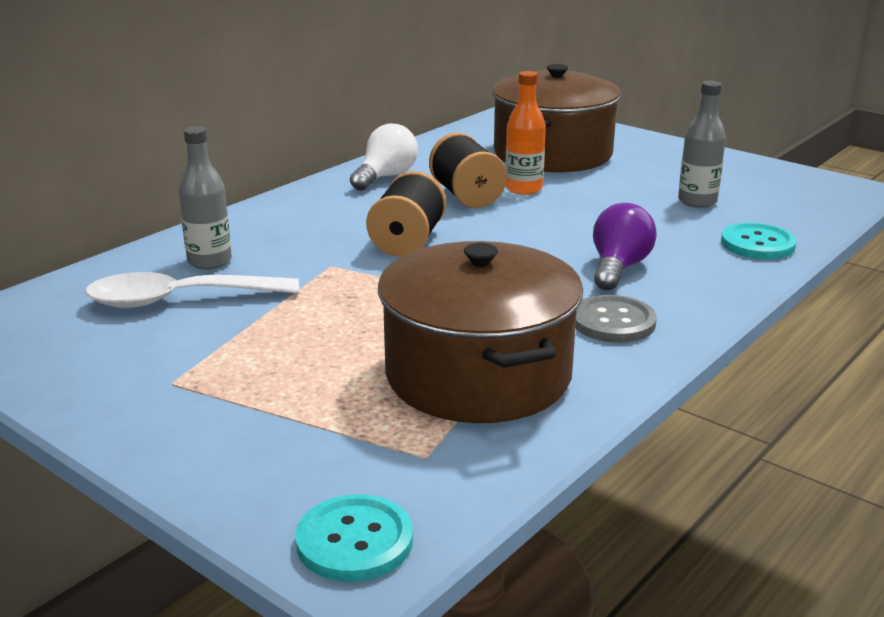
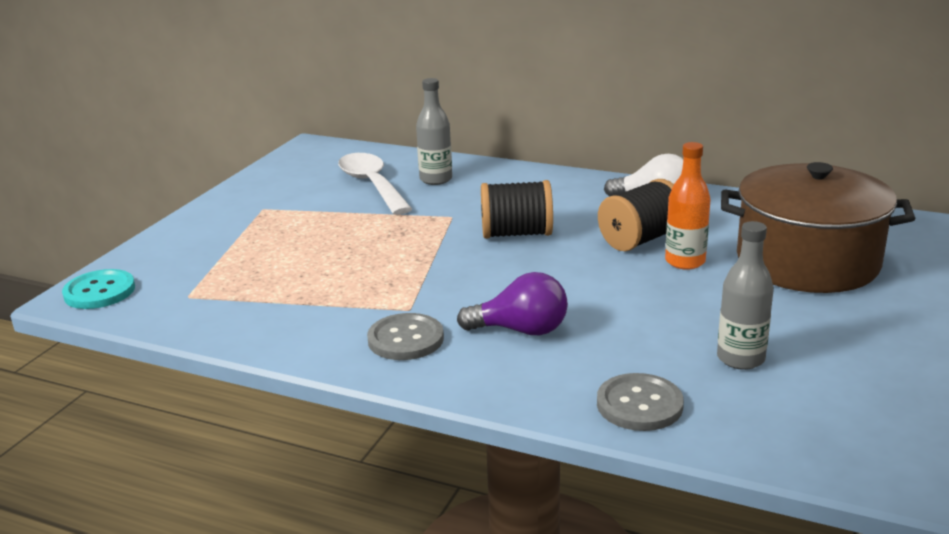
camera: 75 degrees right, 0 degrees up
brown pot [378,241,583,423] -> none
turquoise button [721,223,797,259] -> grey button [597,373,684,431]

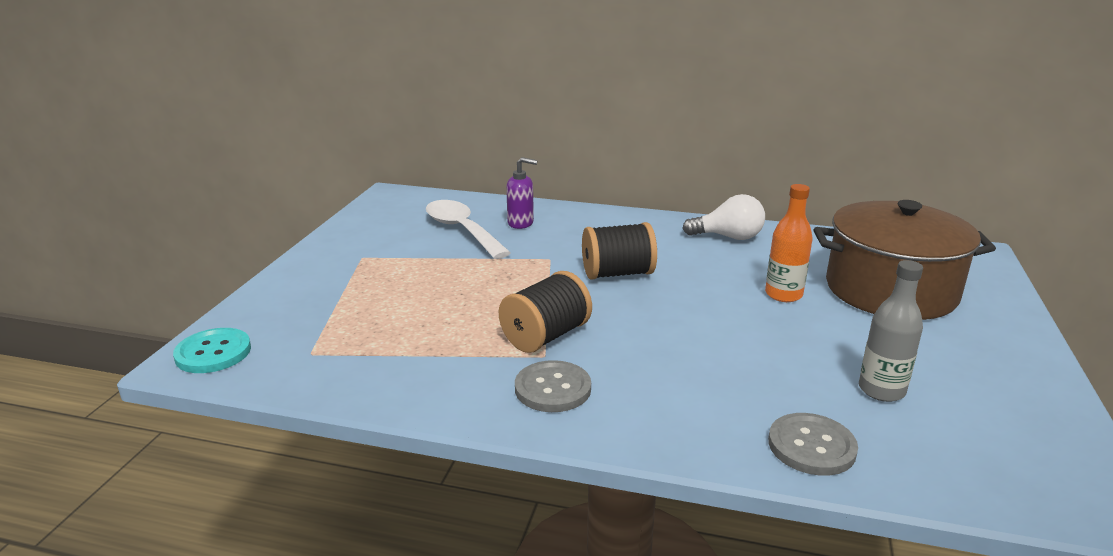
camera: 10 degrees left, 0 degrees up
grey bottle [416,78,452,185] -> purple soap dispenser [506,157,537,229]
purple light bulb [457,272,568,335] -> none
black spool [598,179,674,252] -> black spool moved to [499,271,592,353]

